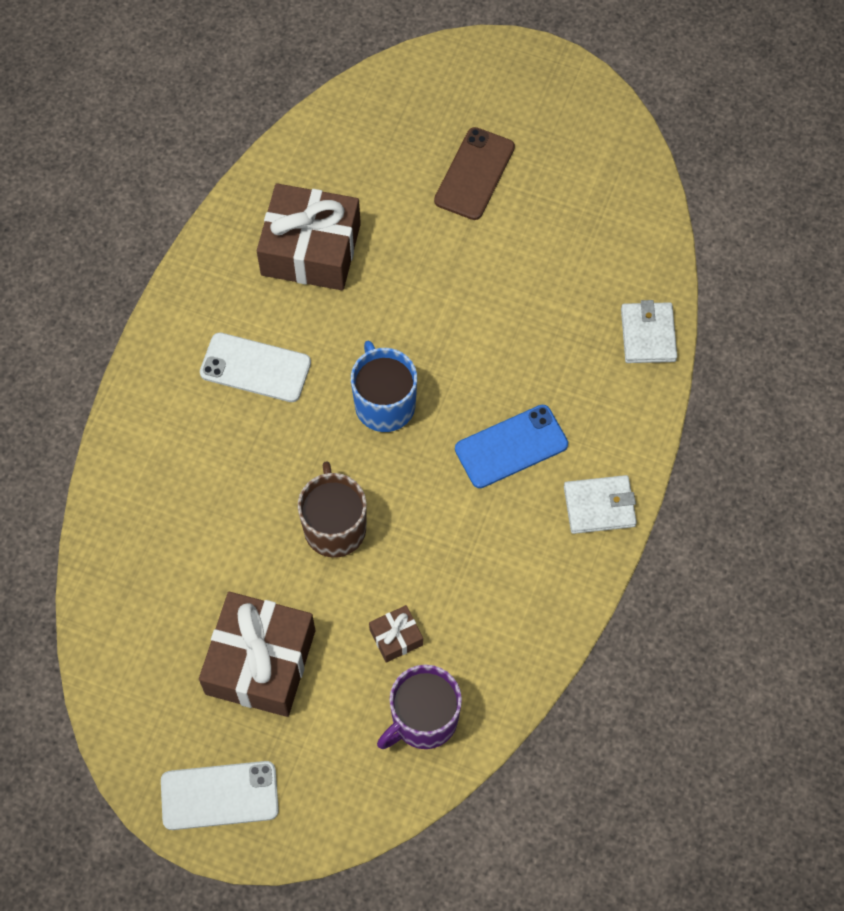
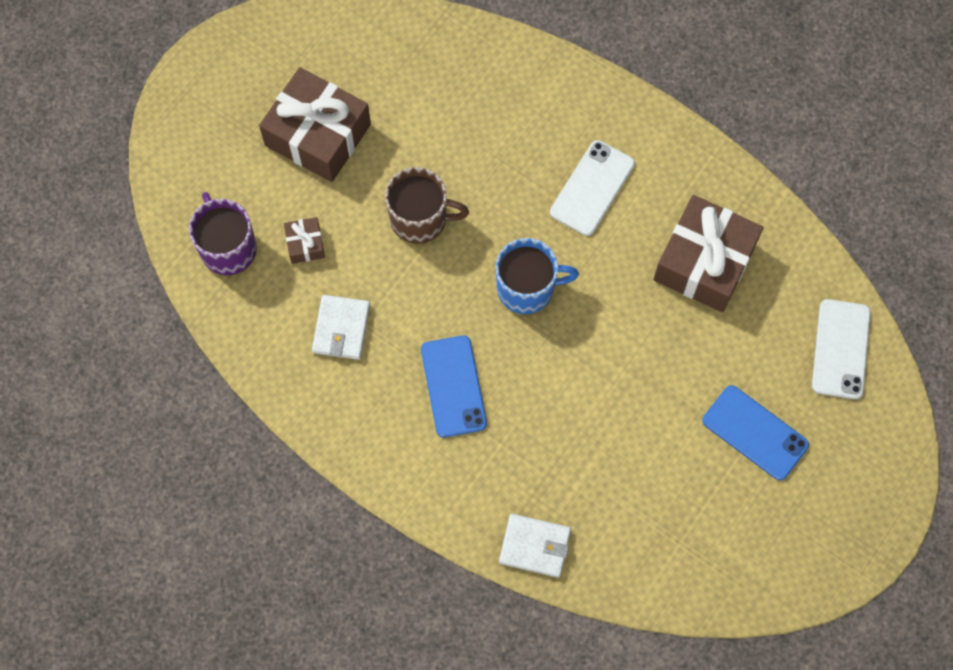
camera: 105 degrees right, 5 degrees up
white phone [161,761,279,830] -> white phone moved to [812,299,871,399]
brown phone [434,127,515,220] -> blue phone [702,385,809,480]
white wallet [564,475,637,534] -> white wallet moved to [312,295,370,360]

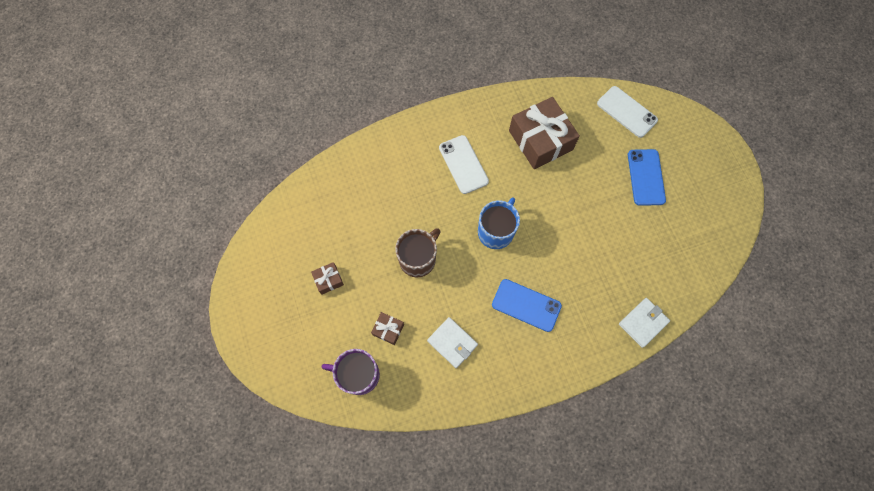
camera: 55 degrees left, 0 degrees up
brown gift [259,67,371,182] -> brown gift [311,262,344,295], size x0.45
blue phone [702,385,809,480] -> blue phone turned 75 degrees counterclockwise [628,149,666,206]

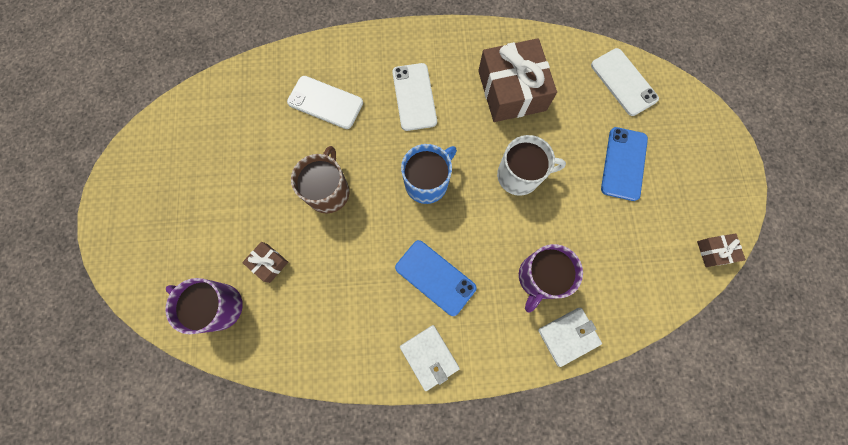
camera: 15 degrees right, 5 degrees up
brown gift [311,262,344,295] -> brown gift moved to [697,233,746,267]
brown mug [395,228,440,277] -> brown mug turned 45 degrees counterclockwise [291,146,349,214]
white wallet [427,317,478,368] -> white wallet moved to [400,325,460,391]
none -> white phone [287,76,363,129]
none -> white mug [497,135,566,196]
none -> purple mug [519,244,583,313]

